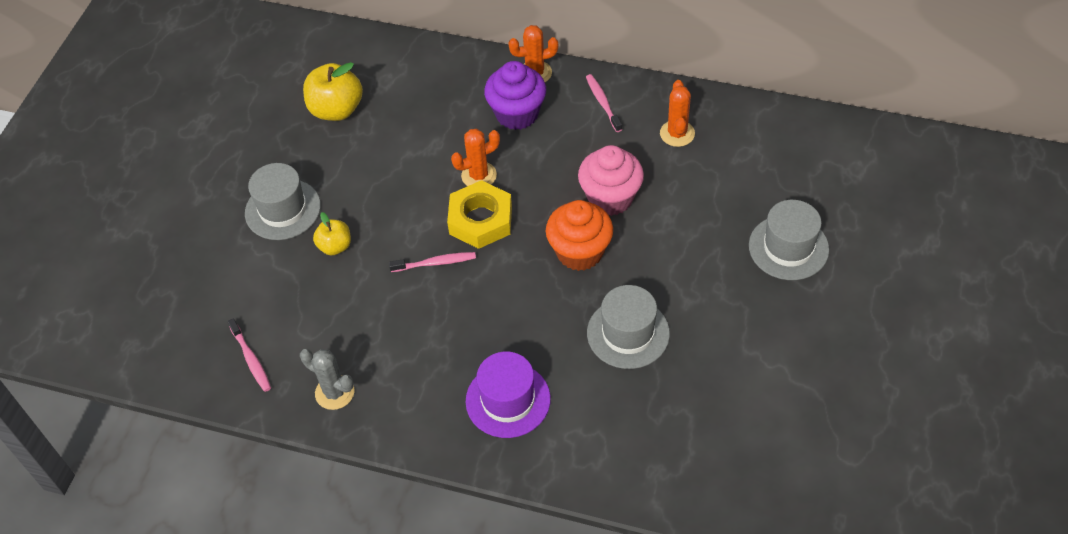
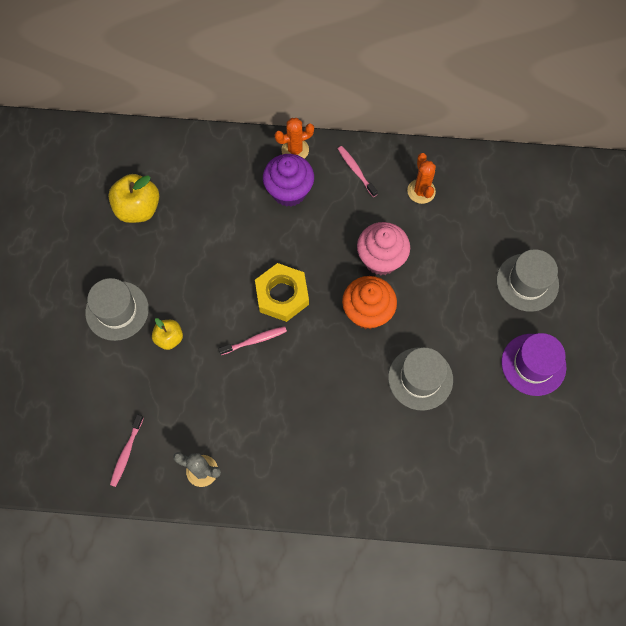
camera: 15 degrees left, 15 degrees up
pink toothbrush [228,318,271,392] -> pink toothbrush turned 60 degrees clockwise [110,414,144,487]
orange cactus [451,129,500,186] -> none
purple hat [465,351,551,438] -> purple hat moved to [501,333,567,396]

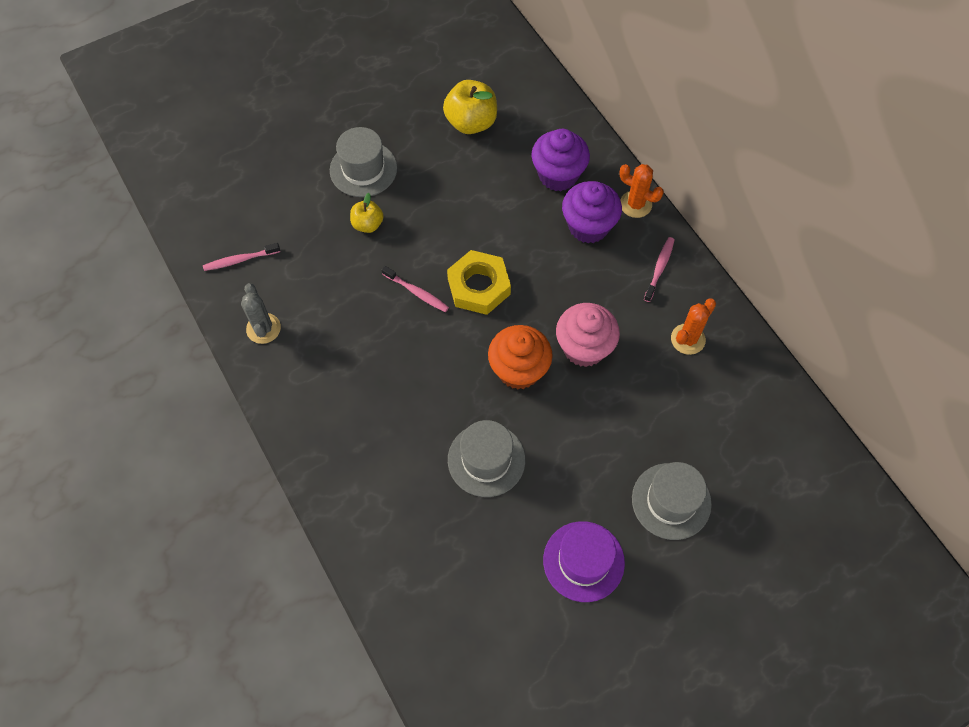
camera: 55 degrees right, 5 degrees down
none -> purple cupcake [531,129,590,191]

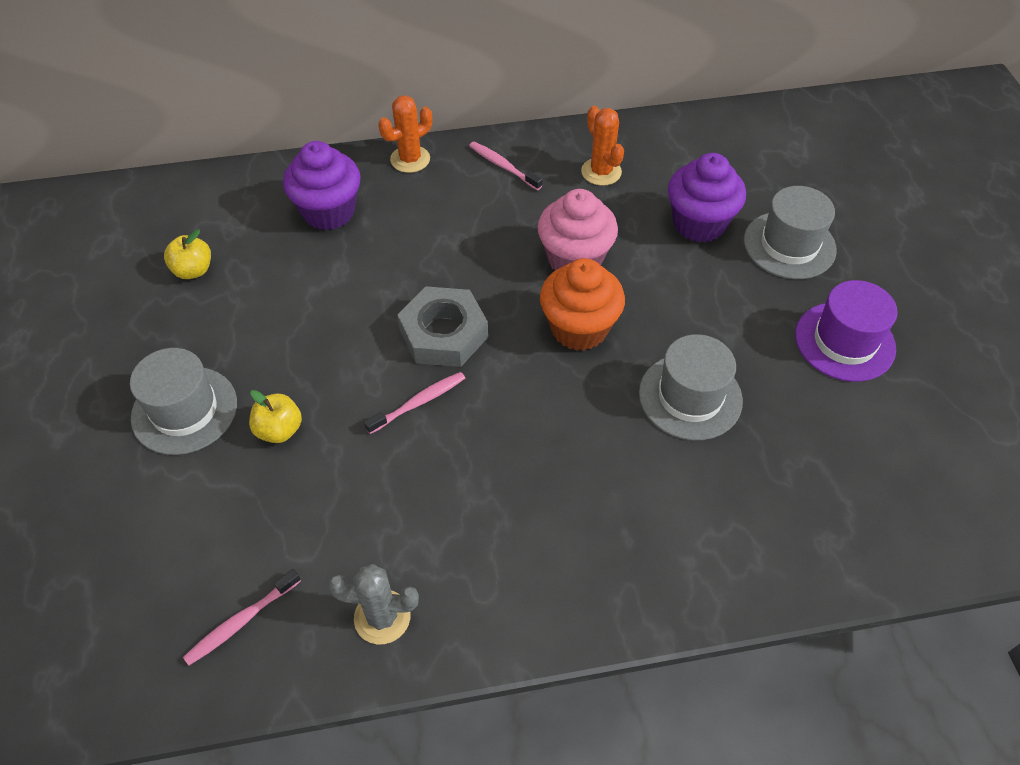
camera: 70 degrees left, 10 degrees down
pink toothbrush [203,243,280,271] -> pink toothbrush turned 45 degrees clockwise [183,569,301,665]
yellow apple [443,80,497,134] -> yellow apple [164,229,211,279], size x0.59
yellow nut [447,250,511,315] -> grey nut [397,286,488,367]
purple cupcake [562,181,622,243] -> purple cupcake moved to [668,153,746,242]

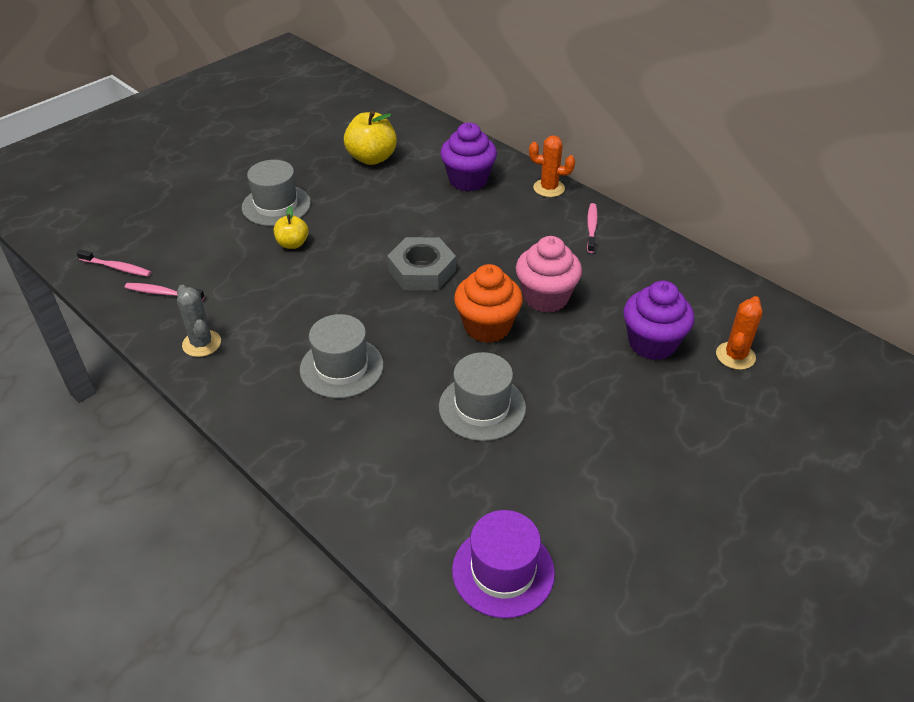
camera: 55 degrees right, 10 degrees down
yellow apple [164,229,211,279] -> yellow apple [344,111,397,165], size x1.70
pink toothbrush [364,372,465,434] -> pink toothbrush moved to [77,249,151,277]
orange cactus [581,106,624,186] -> orange cactus moved to [716,296,763,370]
grey hat [744,186,837,279] -> grey hat moved to [300,314,384,398]
purple hat [795,280,898,382] -> purple hat moved to [452,510,555,618]

